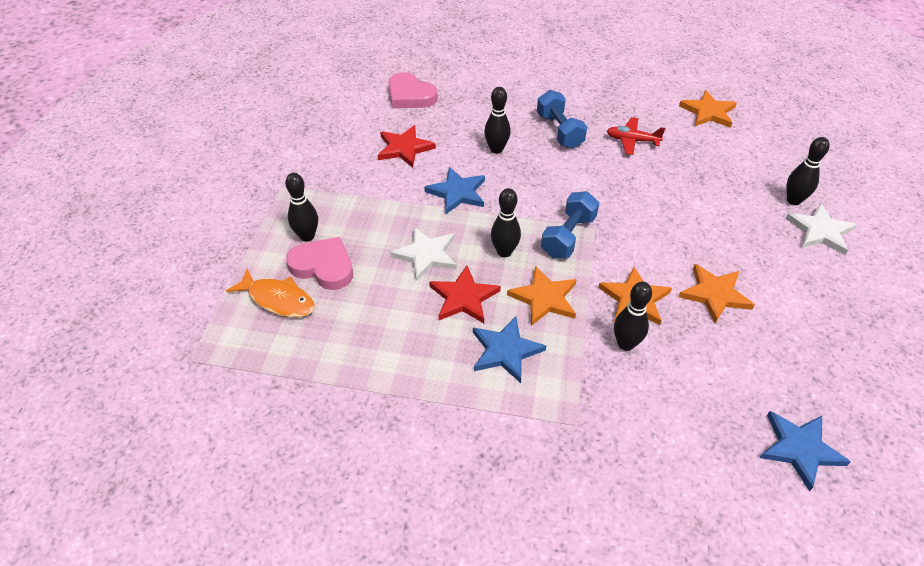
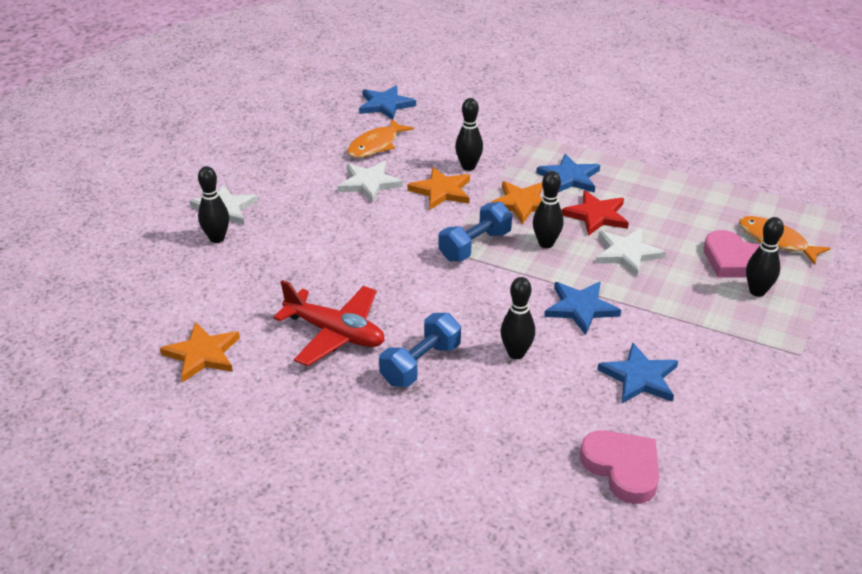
camera: 165 degrees left, 10 degrees down
red star [378,125,436,168] -> blue star [597,343,678,403]
blue dumbbell [537,90,587,149] -> blue dumbbell turned 45 degrees clockwise [379,313,461,387]
red plane [607,117,665,155] -> red plane [273,280,385,366], size x1.62
orange star [678,264,755,323] -> white star [337,161,403,203]
none -> orange fish [347,119,414,158]

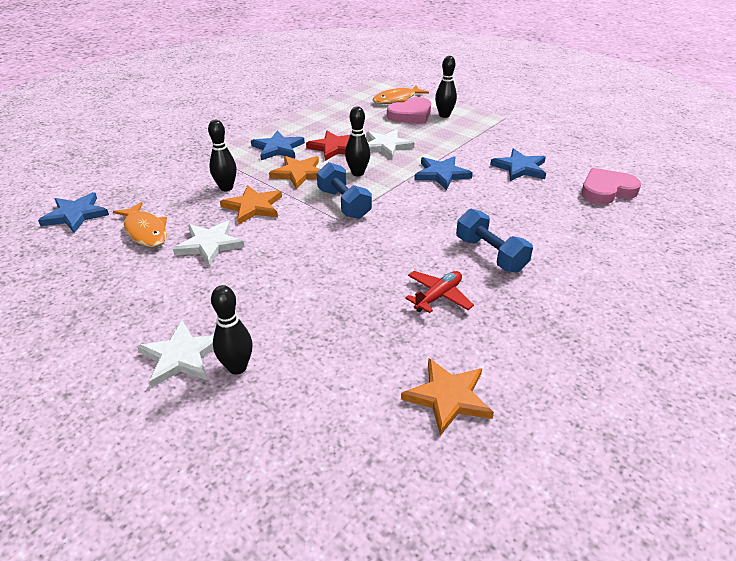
camera: 75 degrees left, 0 degrees up
red plane [273,280,385,366] -> red plane [405,271,474,313], size x0.62
black bowling pin [500,277,535,359] -> none

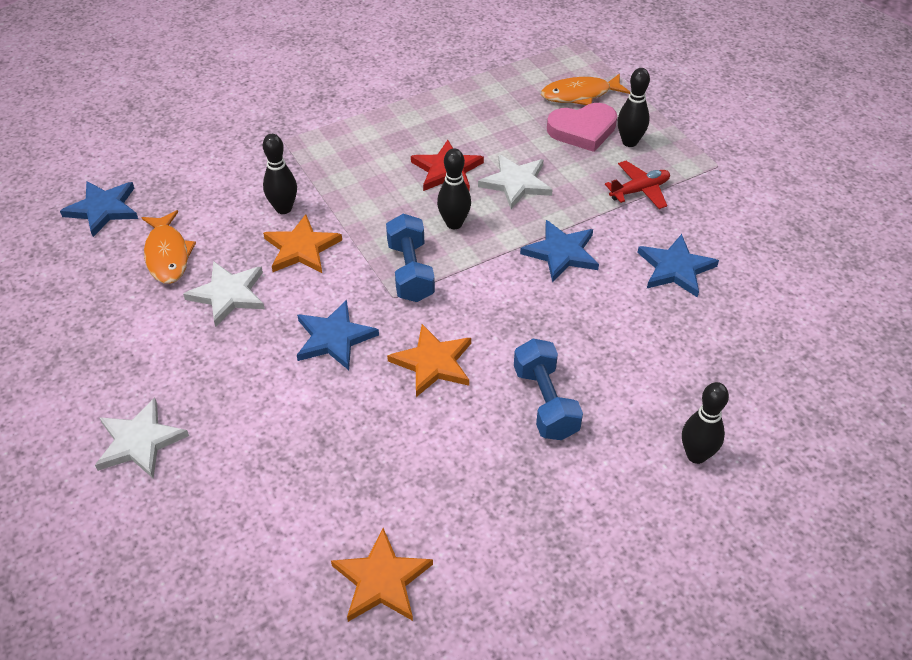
camera: 20 degrees right, 10 degrees up
black bowling pin [211,285,253,375] -> black bowling pin moved to [682,382,729,464]
blue star [251,131,305,160] -> blue star moved to [297,300,379,370]
orange star [269,156,320,189] -> orange star moved to [387,324,471,397]
red plane [405,271,474,313] -> red plane moved to [605,161,670,209]
pink heart [581,168,641,205] -> none

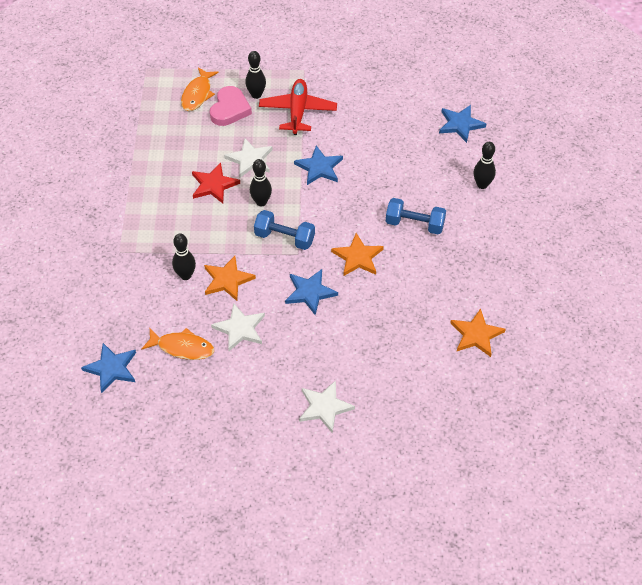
camera: 60 degrees left, 5 degrees up
red plane [605,161,670,209] -> red plane [259,79,337,135], size x1.62
blue star [637,234,719,298] -> blue star moved to [439,105,486,143]

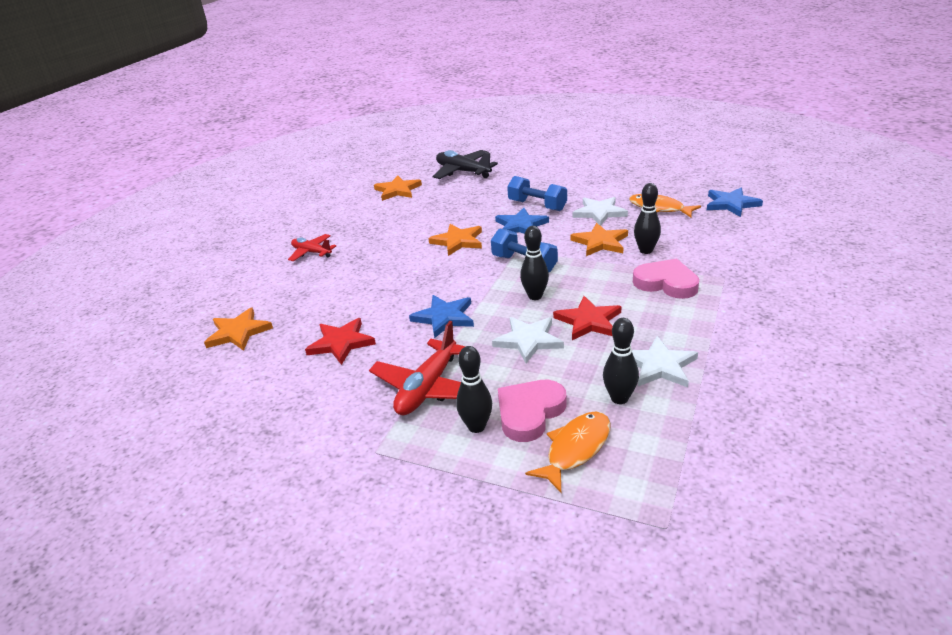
camera: 155 degrees left, 20 degrees down
white star [299,380,355,433] -> white star moved to [632,336,698,388]
blue dumbbell [386,198,446,235] -> blue dumbbell moved to [507,176,567,211]
blue star [439,105,486,143] -> orange star [204,308,273,351]
black bowling pin [473,142,496,189] -> black bowling pin moved to [603,318,639,404]
none -> red plane [288,234,336,261]
none -> red star [305,318,376,365]
none -> black plane [433,150,498,179]
none -> pink heart [633,259,699,299]

